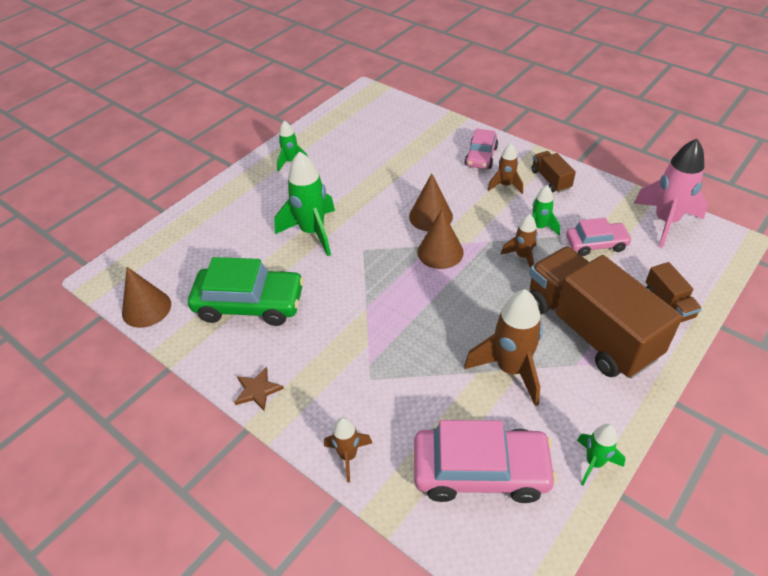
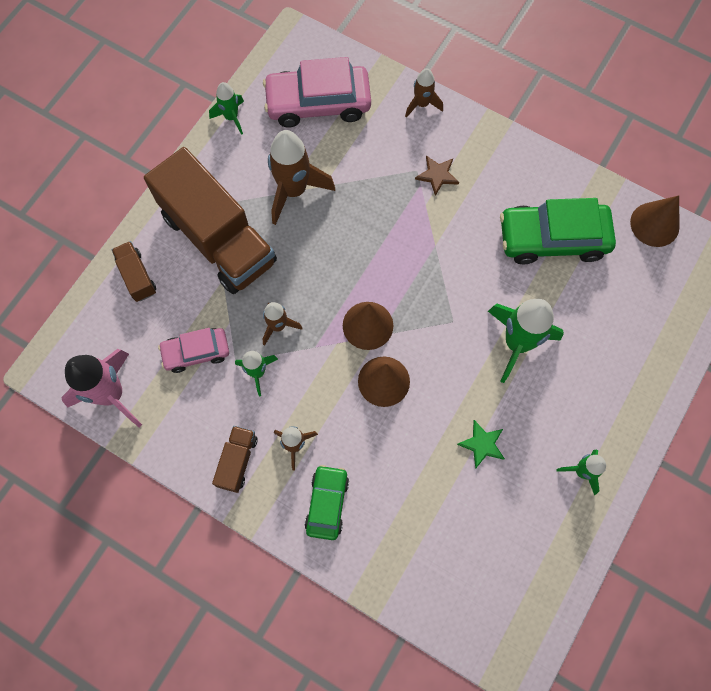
camera: 170 degrees right, 25 degrees up
brown star [234,367,284,411] -> brown star moved to [415,155,459,196]
pink car [465,129,498,169] -> green car [305,465,349,540]
brown truck [532,151,576,193] -> brown truck turned 135 degrees counterclockwise [212,426,258,493]
none -> green star [457,420,505,469]

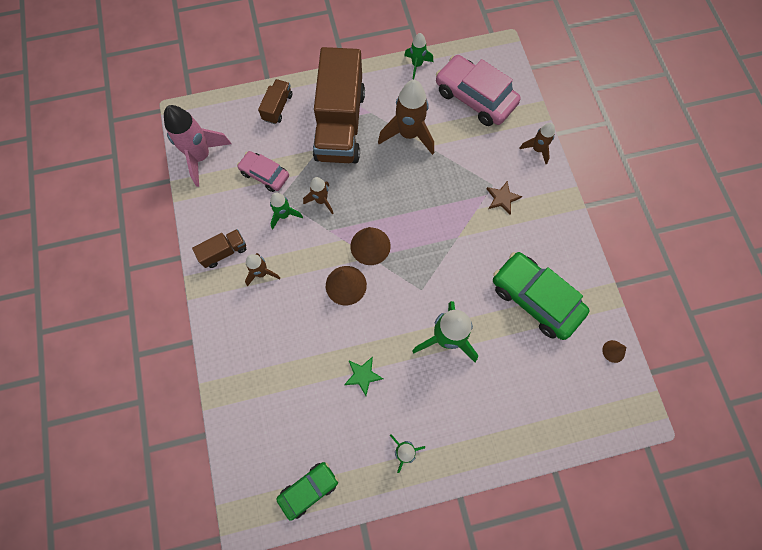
camera: 45 degrees right, 0 degrees up
green car [305,465,349,540] -> green car moved to [276,462,338,521]
brown cone [630,196,680,247] -> brown cone [602,340,627,363], size x0.53

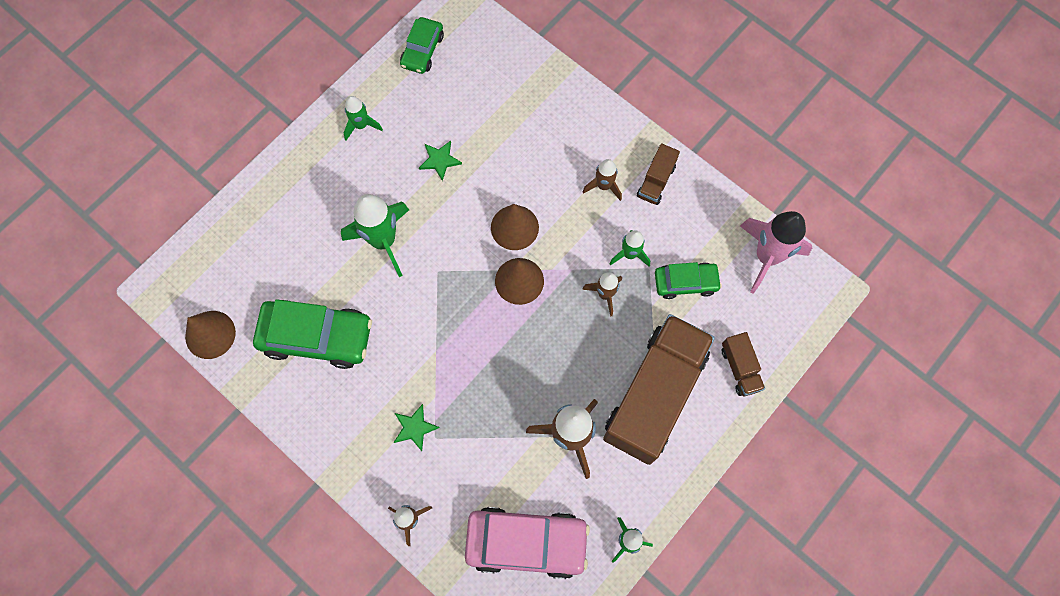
camera: 145 degrees right, 0 degrees up
pink car [237,151,289,192] -> green car [655,262,722,299]
brown truck [313,47,365,163] -> brown truck turned 60 degrees clockwise [603,314,715,465]
brown star [487,181,522,214] -> green star [394,404,440,451]
brown cone [602,340,627,363] -> brown cone [185,311,236,359], size x1.90

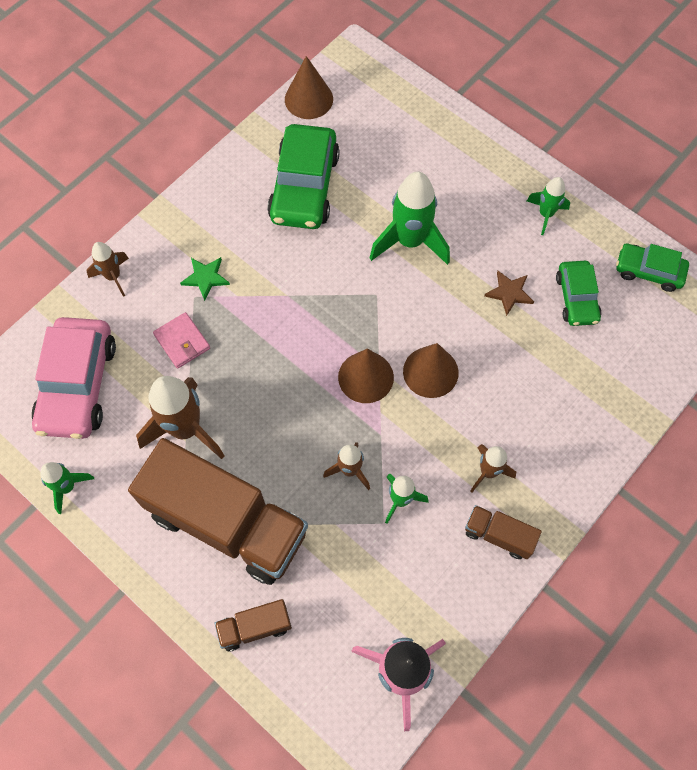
camera: 90 degrees right, 5 degrees down
green star [419,141,462,181] -> brown star [484,271,534,316]
green car [655,262,722,299] -> green car moved to [556,261,601,326]
none -> pink wallet [153,312,210,369]

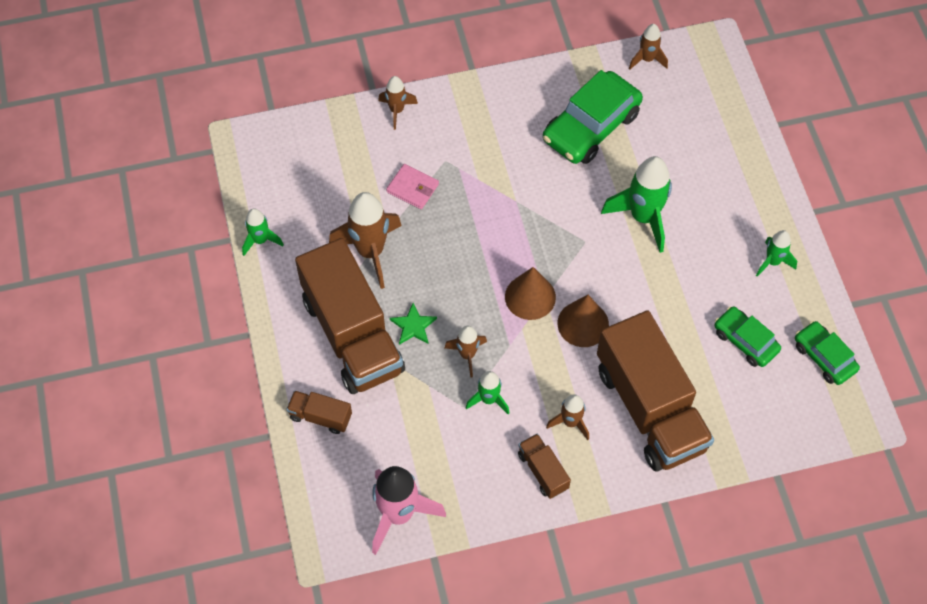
camera: 35 degrees right, 5 degrees down
pink car [32,317,116,439] -> none
pink wallet [153,312,210,369] -> pink wallet turned 60 degrees counterclockwise [386,164,439,209]
green star [180,257,230,301] -> green star moved to [390,303,437,345]
brown cone [285,56,333,119] -> brown rocket [629,24,668,70]
brown star [484,271,534,316] -> none
green car [556,261,601,326] -> green car turned 105 degrees clockwise [714,306,781,367]
none -> brown truck [597,310,714,472]

